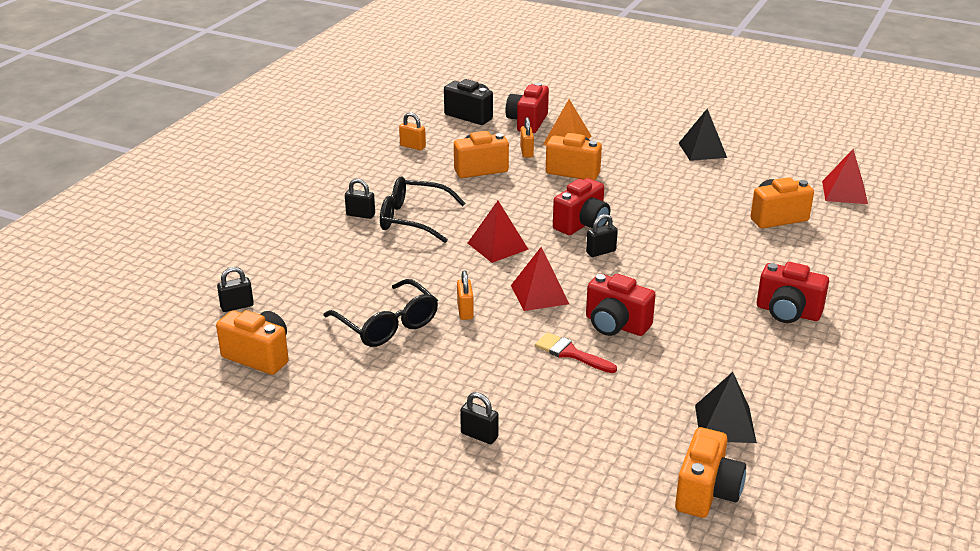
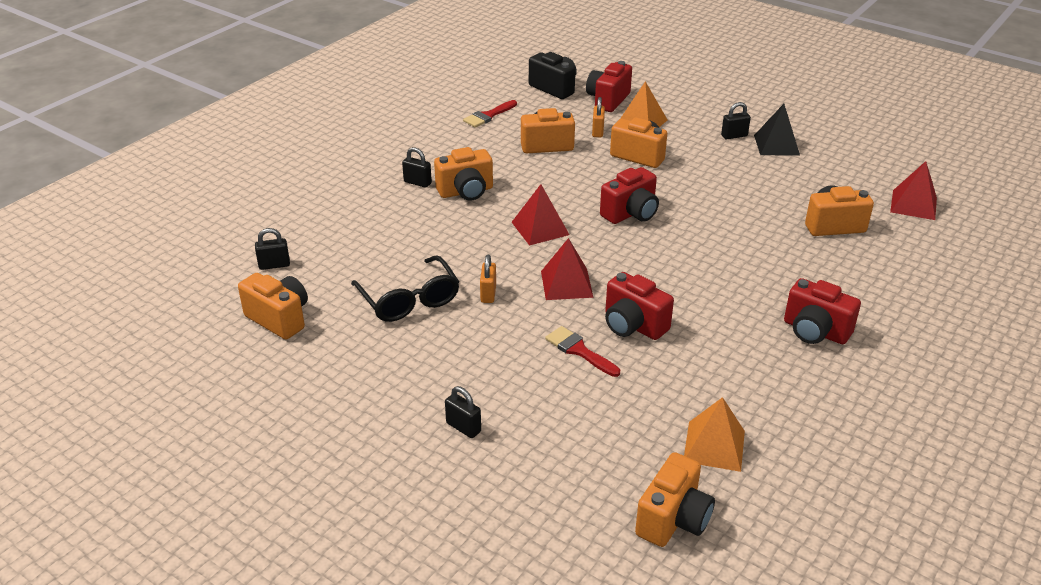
camera: 10 degrees right, 5 degrees up
black glasses [380,176,466,243] -> orange camera [434,147,493,201]
orange padlock [399,112,426,150] -> red brush [463,100,517,128]
black padlock [586,214,618,257] -> black padlock moved to [721,102,751,140]
black pyramid [695,372,757,443] -> orange pyramid [684,397,745,472]

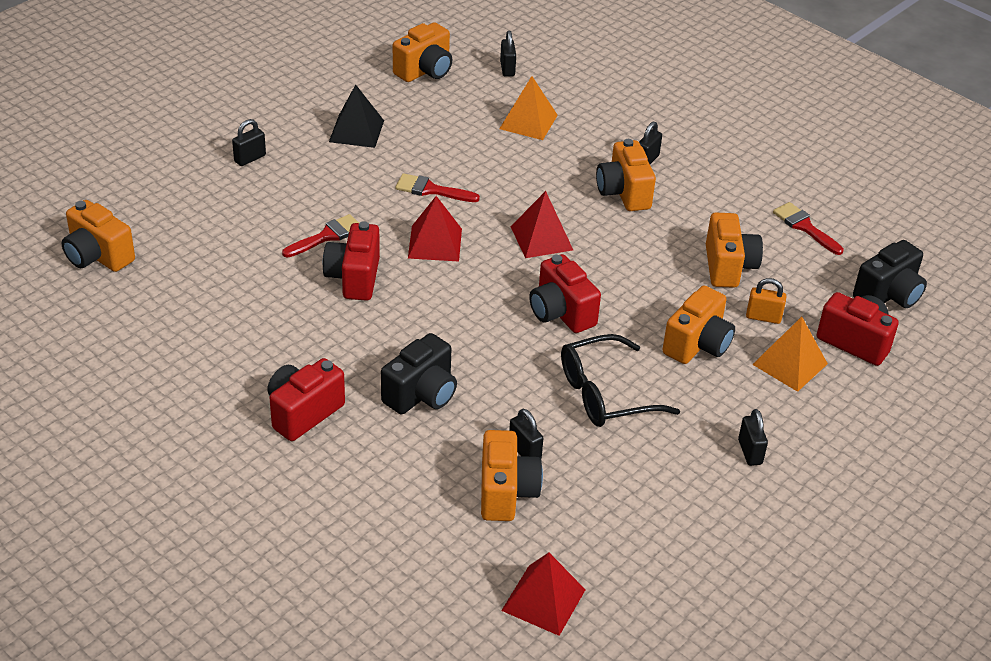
camera: 95 degrees right, 5 degrees up
black glasses [351,255,459,322] -> black glasses moved to [561,334,680,427]
orange padlock [480,255,496,303] -> red brush [395,173,480,202]
red camera [605,272,674,340] -> red camera turned 45 degrees counterclockwise [323,221,380,301]
orange pyramid [684,397,745,472] -> orange pyramid moved to [499,76,558,140]
black pyramid [754,104,800,156] -> black pyramid moved to [329,84,384,148]
none -> black camera [381,333,457,414]
none -> black padlock [509,409,544,458]

